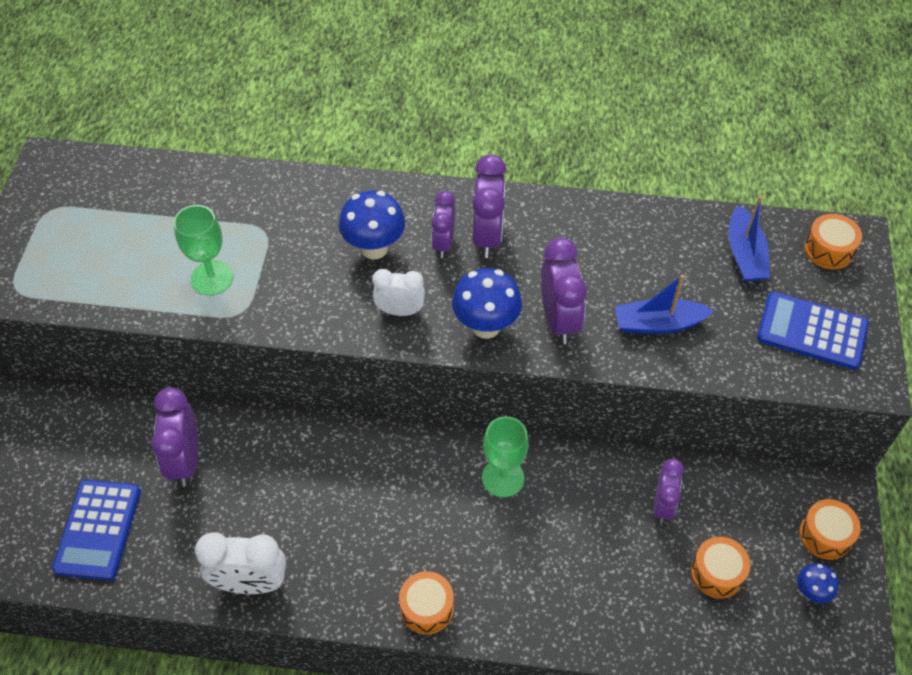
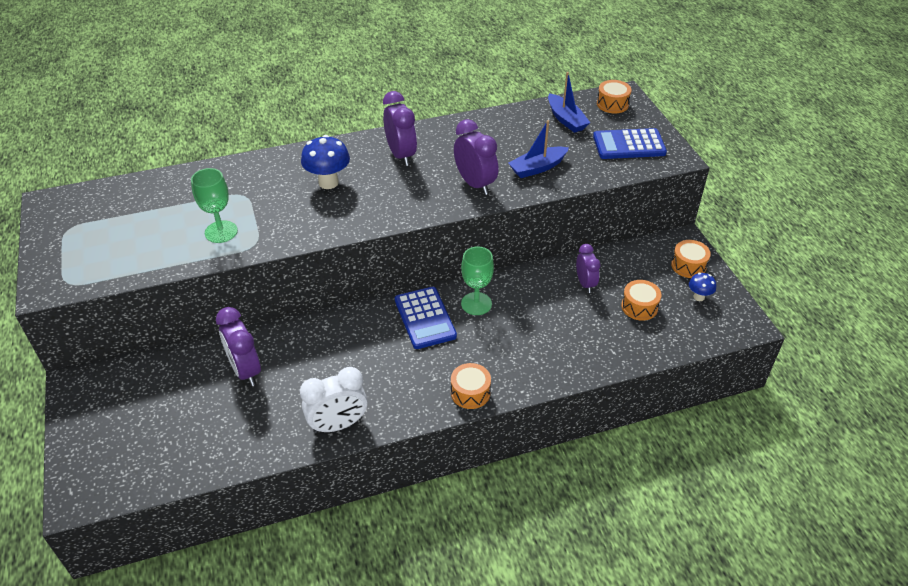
camera: 25 degrees left, 10 degrees down
blue calculator [52,480,141,580] -> blue calculator moved to [395,287,457,349]
white clock [372,269,425,316] -> none
purple clock [431,191,455,258] -> none
blue mushroom [452,268,522,339] -> none

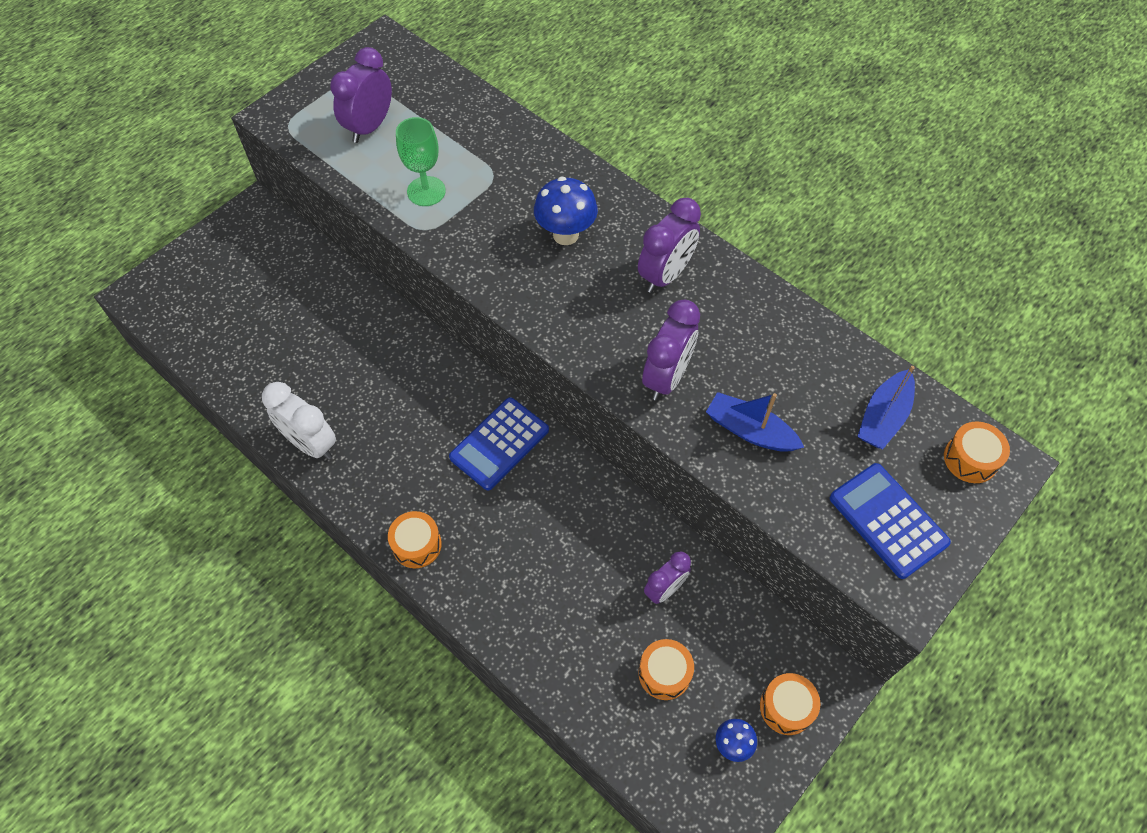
camera: 60 degrees right, 15 degrees up
purple clock [216,307,261,386] -> purple clock moved to [330,47,392,143]
green goblet [461,246,494,315] -> none

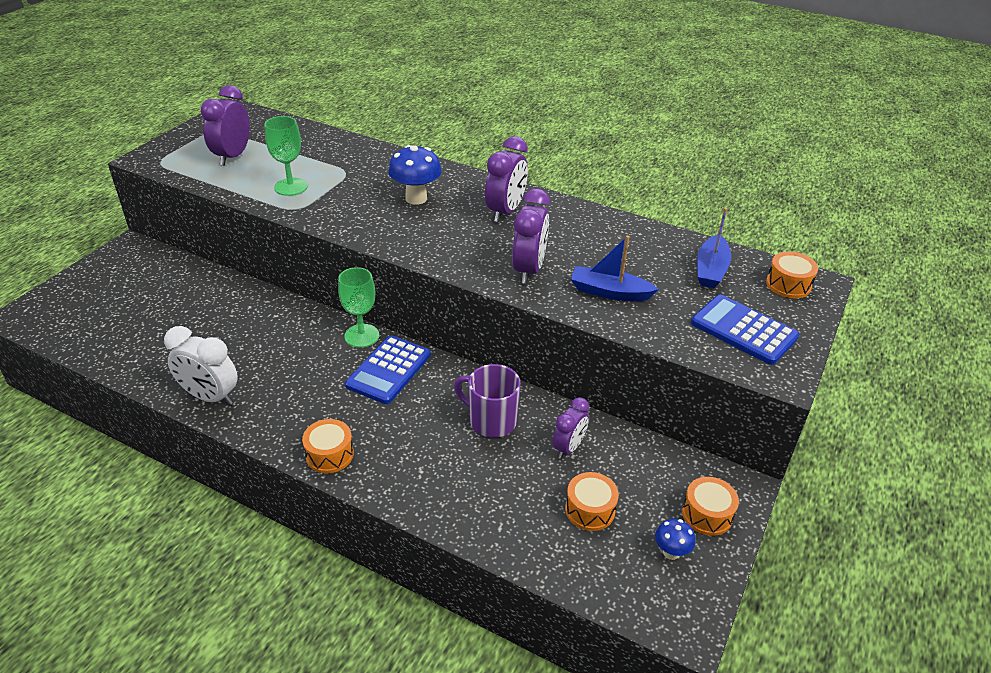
camera: 15 degrees left, 20 degrees down
none -> green goblet [338,267,379,348]
none -> purple mug [454,364,521,438]

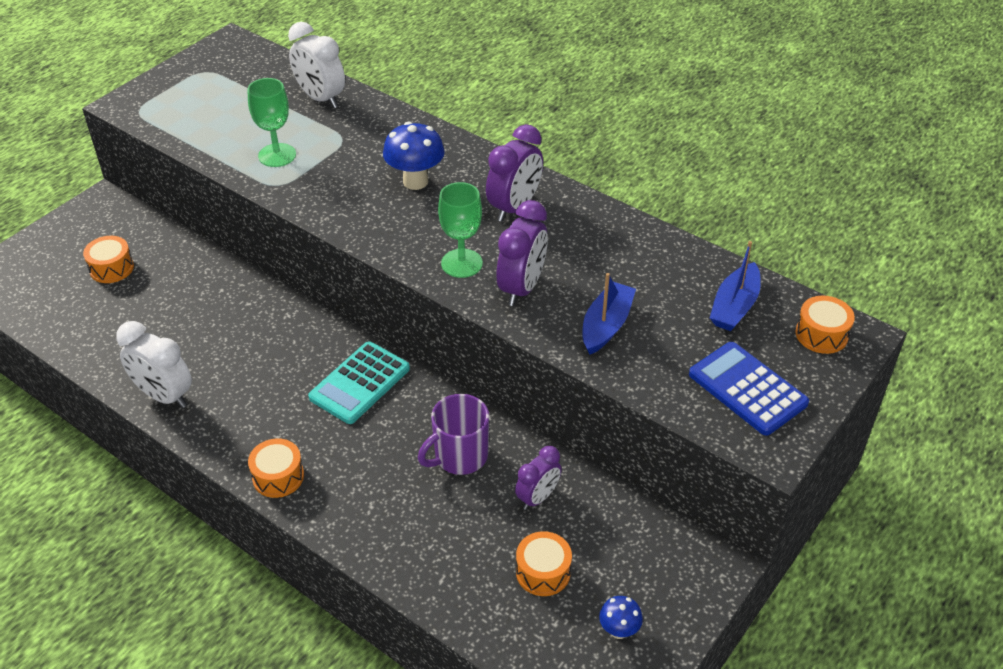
camera: 10 degrees right, 5 degrees up
purple clock [201,85,250,166] -> none
green goblet [338,267,379,348] -> green goblet moved to [438,182,483,278]
blue calculator [345,335,431,404] -> turquoise calculator [308,341,410,424]
purple mug [454,364,521,438] -> purple mug turned 75 degrees counterclockwise [418,394,489,475]
blue boat [571,236,659,301] -> blue boat turned 90 degrees clockwise [582,273,636,355]
orange drum [682,477,739,536] -> orange drum moved to [83,236,134,283]
none -> white clock [288,22,345,108]

